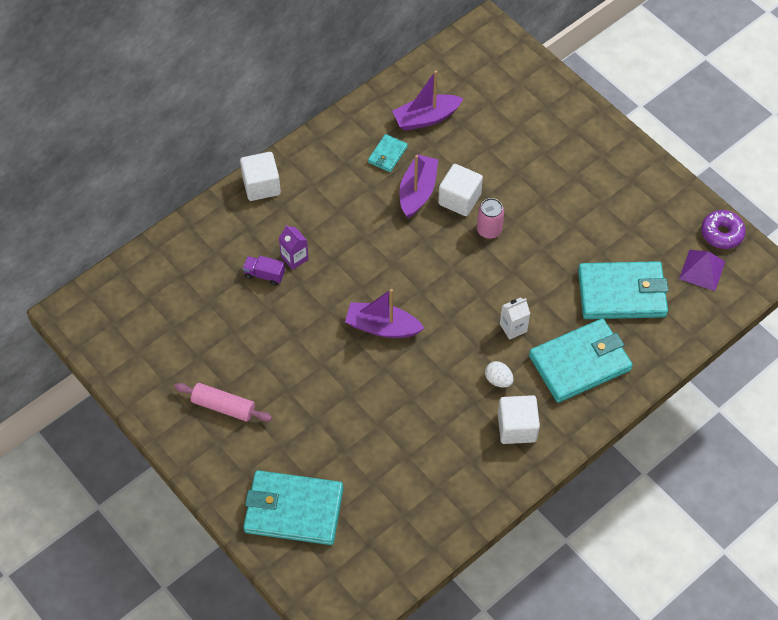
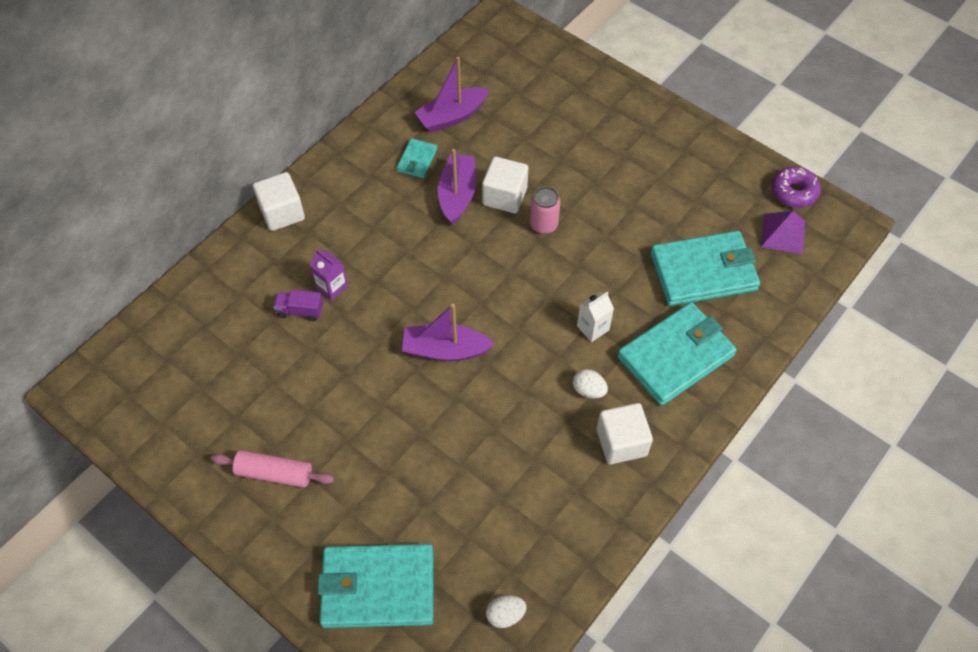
camera: 10 degrees left, 0 degrees up
none -> white egg [486,595,526,628]

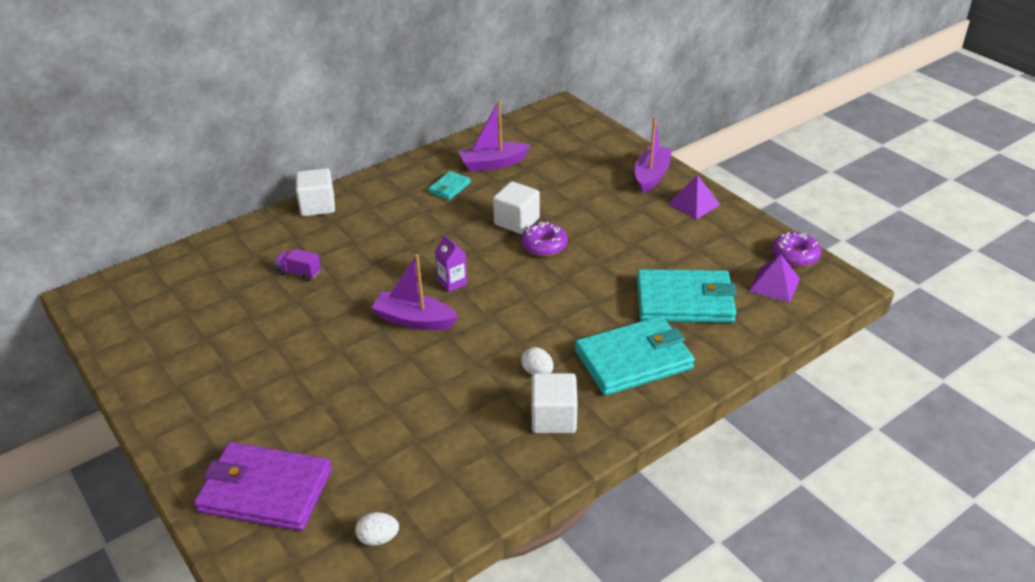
camera: 15 degrees right, 20 degrees down
pink rolling pin [211,450,334,488] -> none
purple carton [310,249,348,300] -> purple carton moved to [435,234,468,292]
turquoise wallet [317,544,434,628] -> purple wallet [194,442,332,531]
purple boat [438,149,476,225] -> purple boat moved to [635,117,672,193]
pink can [530,187,561,234] -> purple donut [521,222,567,257]
white carton [577,292,614,342] -> none
none -> purple pyramid [668,175,720,220]

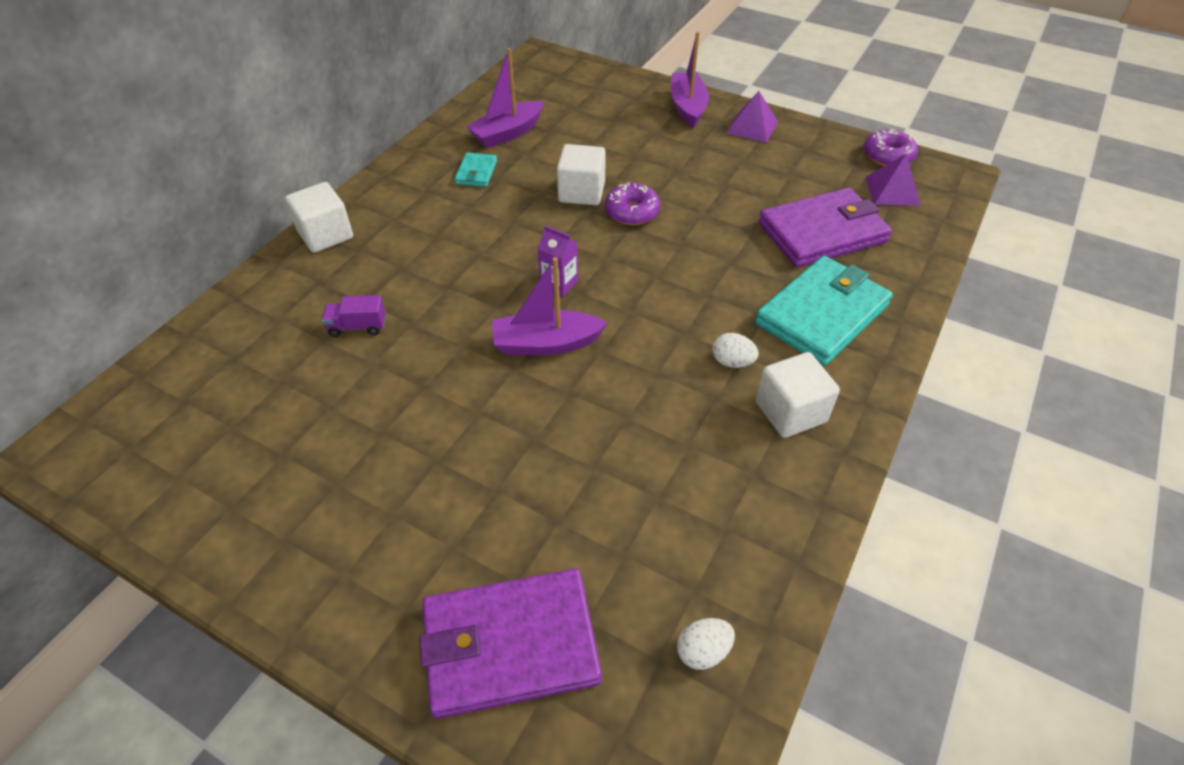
camera: 25 degrees left, 10 degrees up
turquoise wallet [637,269,737,323] -> purple wallet [758,188,892,268]

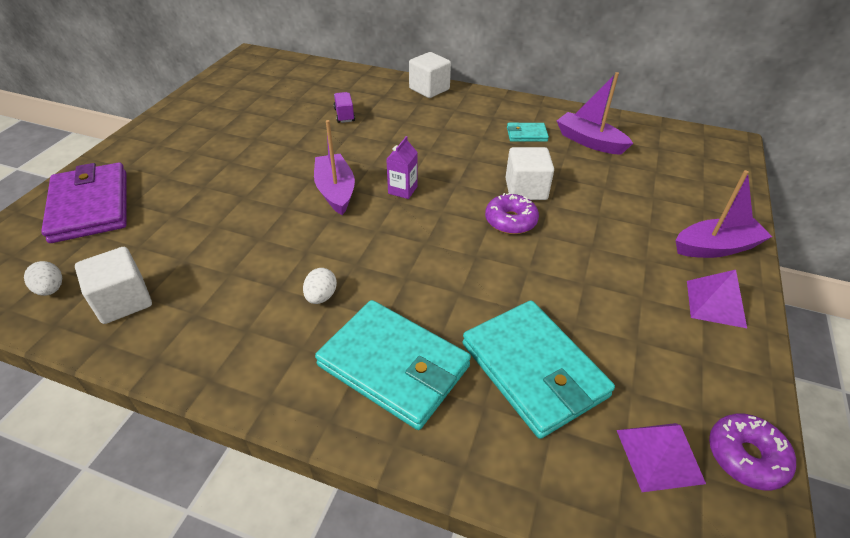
camera: 80 degrees right, 5 degrees down
white cube [756,352,840,438] -> white cube moved to [75,247,152,324]
purple wallet [758,188,892,268] -> turquoise wallet [462,301,615,439]

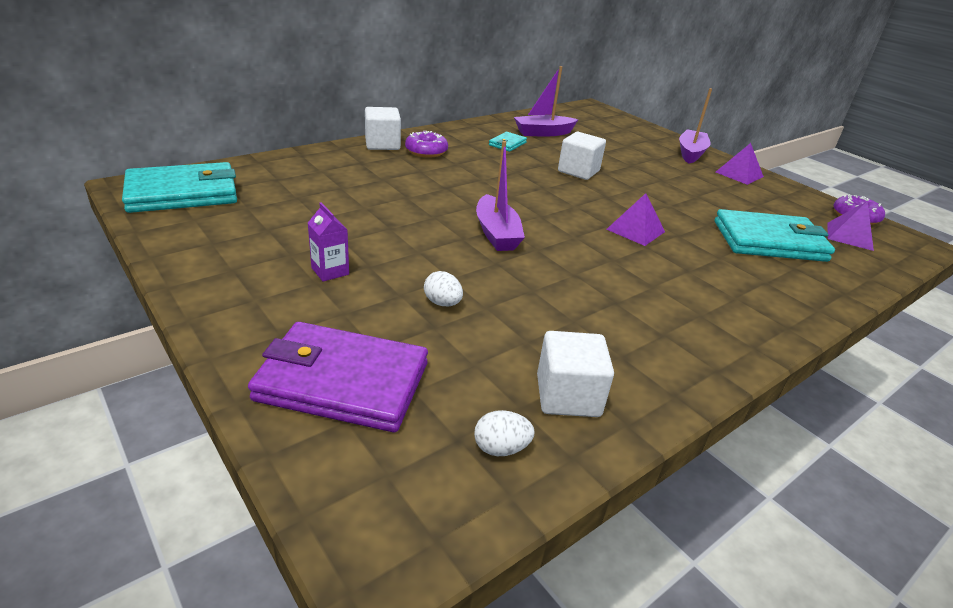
camera: 60 degrees left, 10 degrees down
white egg [303,268,337,304] -> white egg moved to [424,271,463,306]
purple boat [314,120,355,215] -> purple boat turned 120 degrees counterclockwise [476,141,525,251]
turquoise wallet [315,300,471,430] -> turquoise wallet moved to [122,162,237,213]
purple truck [334,92,355,123] -> none
purple carton [386,136,418,199] -> purple carton moved to [308,203,349,282]
purple donut [485,193,539,234] -> purple donut moved to [405,131,448,158]
none -> purple pyramid [606,193,665,246]

